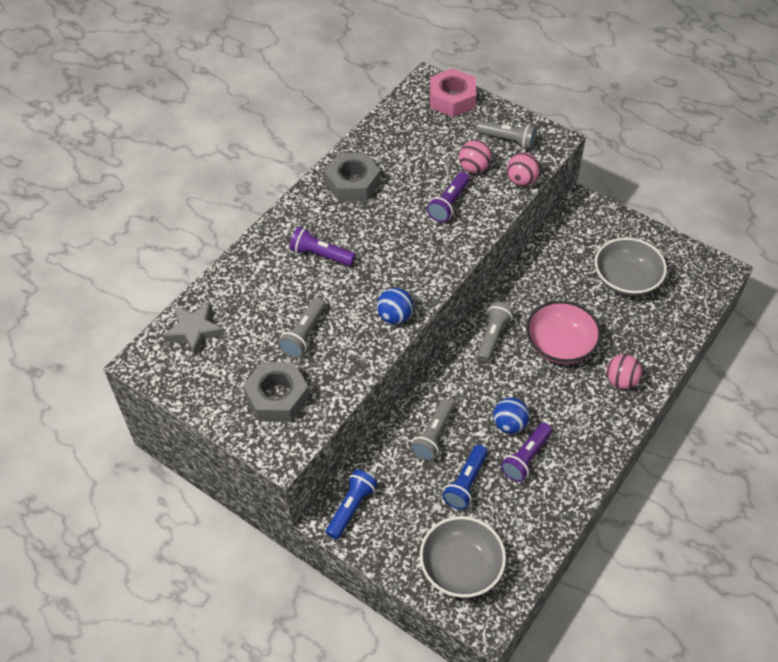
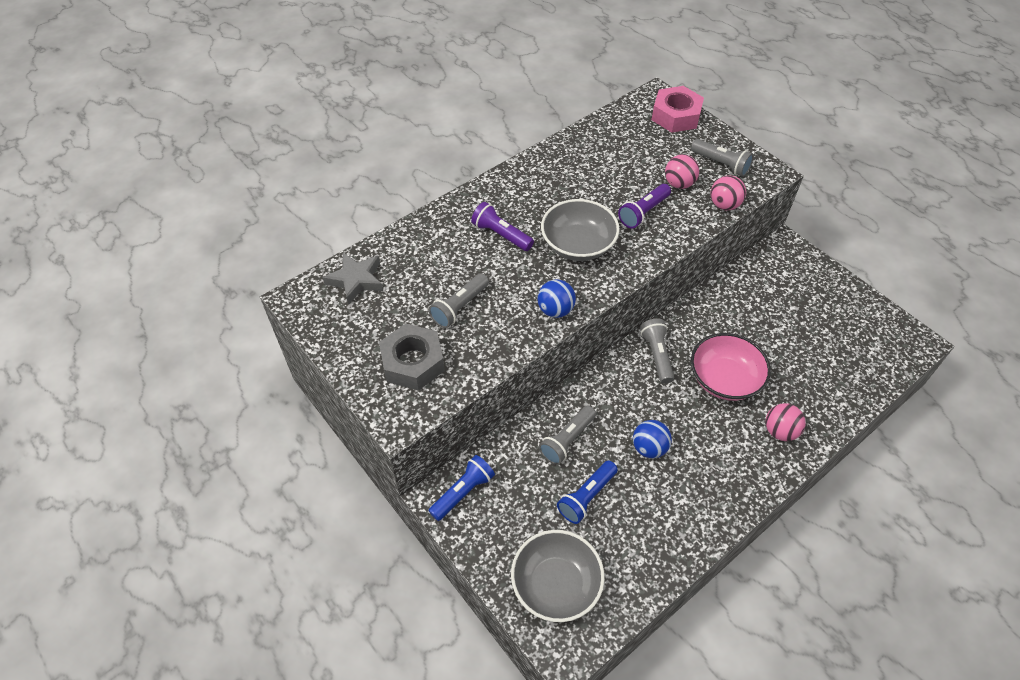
camera: 15 degrees right, 0 degrees up
grey nut [324,153,381,202] -> none
grey flashlight [476,302,514,363] -> grey flashlight turned 45 degrees counterclockwise [640,318,674,384]
purple flashlight [501,423,552,482] -> none
grey bowl [595,238,667,296] -> grey bowl moved to [541,199,620,261]

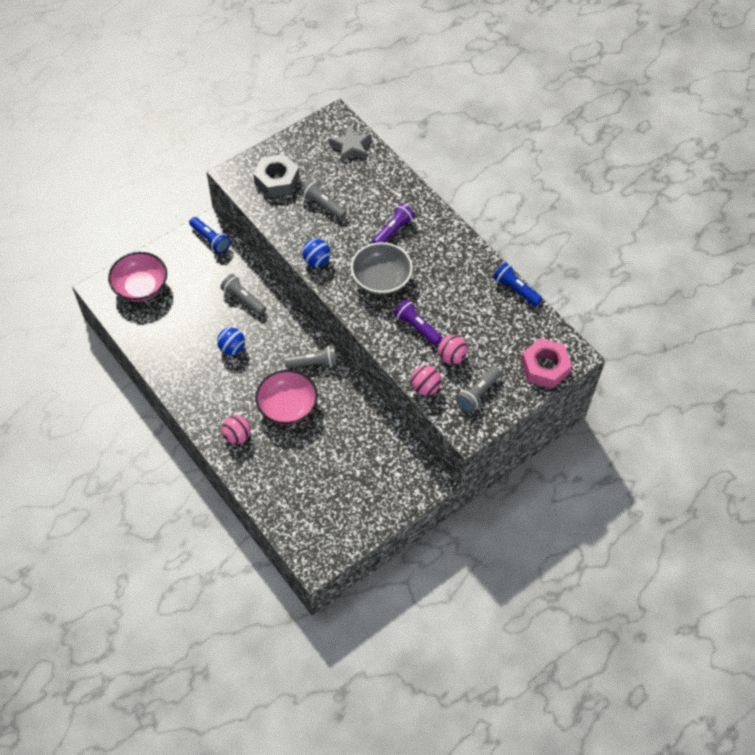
camera: 90 degrees right, 5 degrees up
grey bowl [511,530,605,622] -> pink bowl [108,252,167,302]
blue flashlight [557,461,618,524] -> blue flashlight moved to [493,262,542,306]

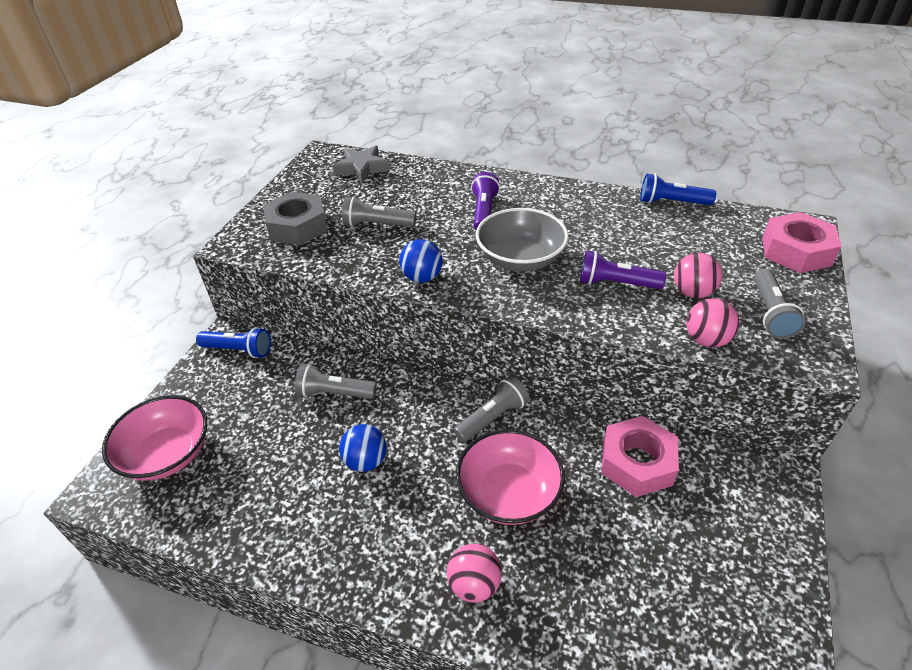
camera: 30 degrees left, 15 degrees down
none -> pink nut [601,416,679,497]

